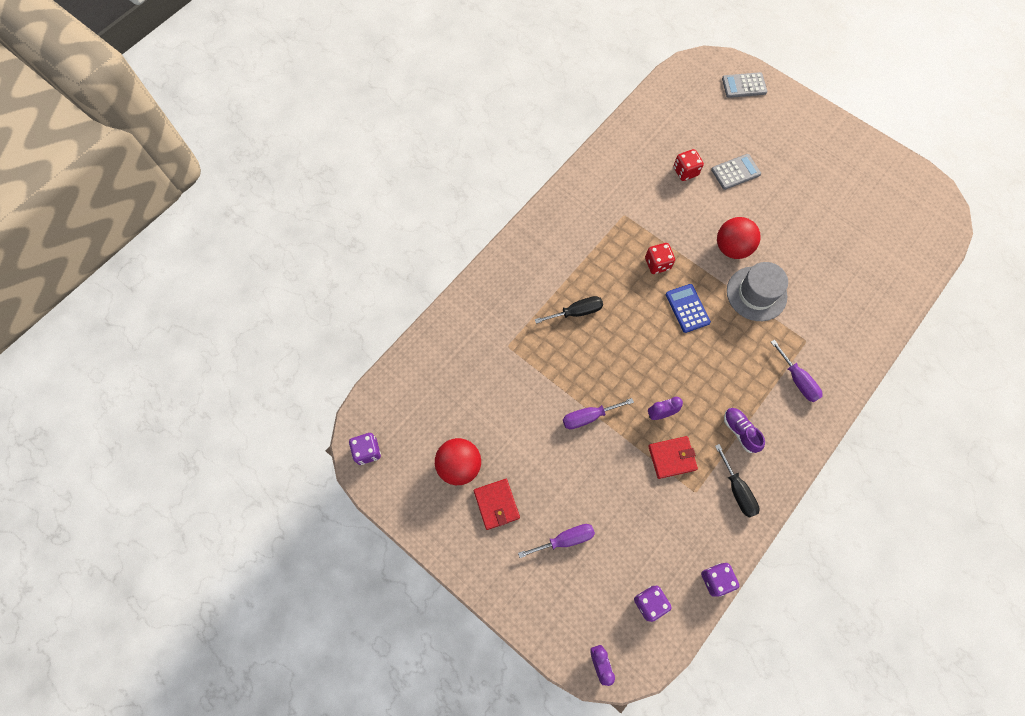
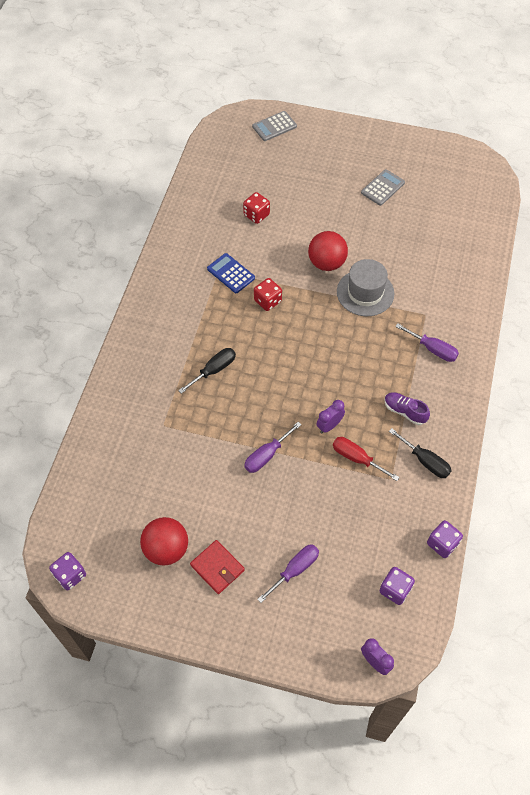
camera: 25 degrees left, 10 degrees down
red wallet [648,436,698,479] -> red screwdriver [333,437,400,481]
blue calculator [666,284,711,333] -> blue calculator moved to [207,253,255,293]
grey calculator [711,154,761,190] -> grey calculator moved to [361,169,405,206]

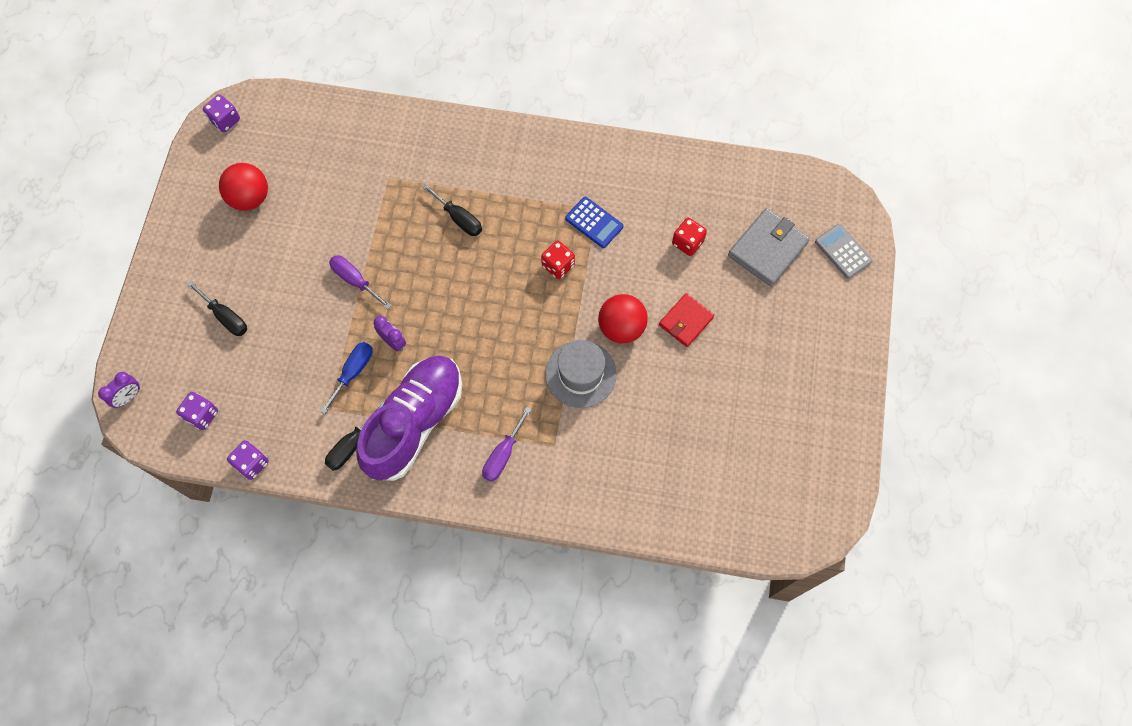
camera: 85 degrees right, 10 degrees up
red wallet [190,540,245,594] -> red wallet moved to [659,293,714,347]
blue calculator [207,253,255,293] -> blue calculator turned 90 degrees clockwise [565,197,624,248]
purple screwdriver [257,544,319,603] -> black screwdriver [187,281,247,336]
red screwdriver [333,437,400,481] -> blue screwdriver [320,342,373,414]
grey calculator [361,169,405,206] -> none
purple shoe [384,392,430,425] -> purple shoe [357,356,462,481], size x2.50
none -> grey wallet [728,208,810,287]

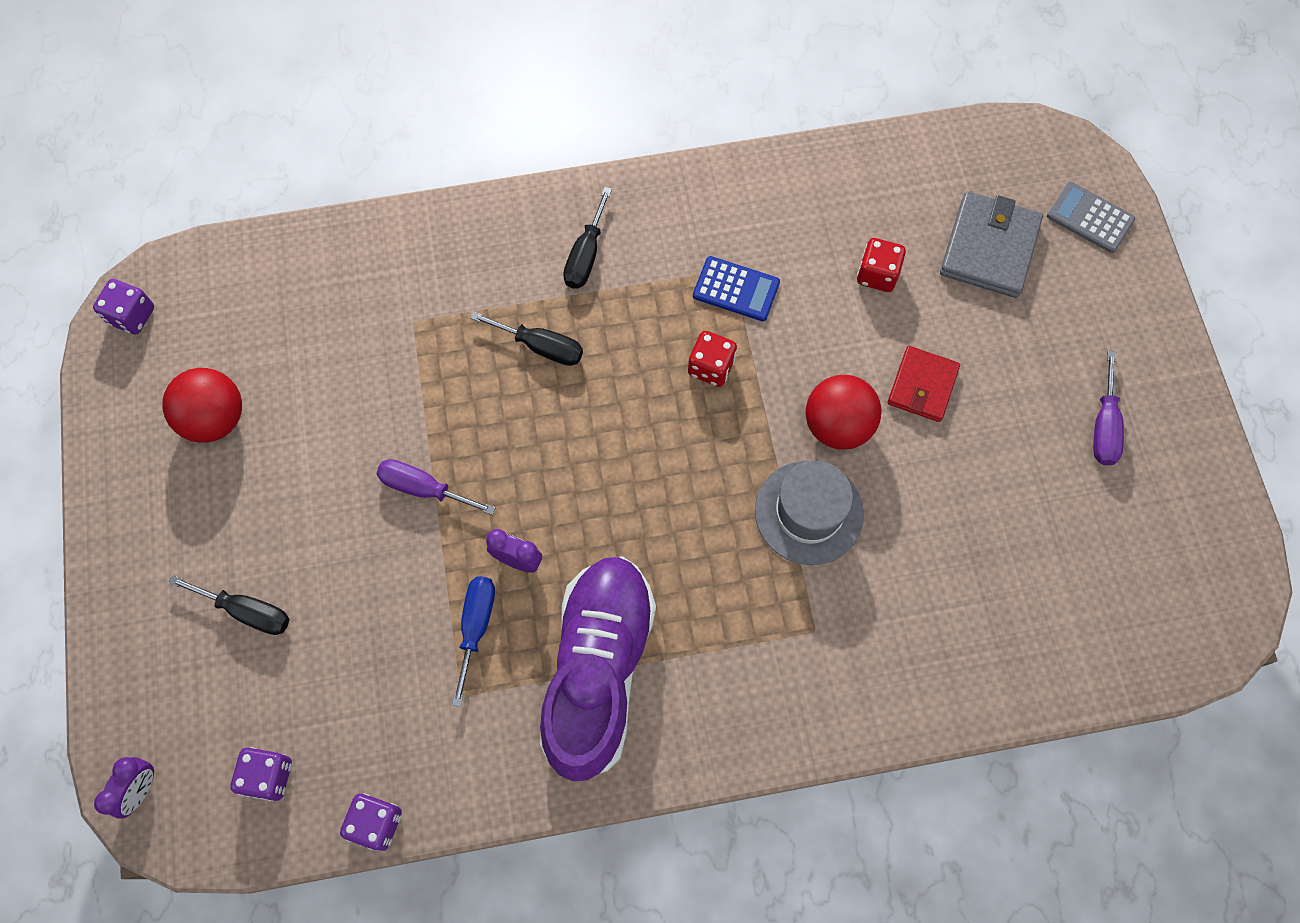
camera: 20 degrees left, 0 degrees up
black screwdriver [325,401,384,471] -> black screwdriver moved to [563,187,612,289]
purple screwdriver [482,407,532,482] -> purple screwdriver moved to [1093,351,1124,465]

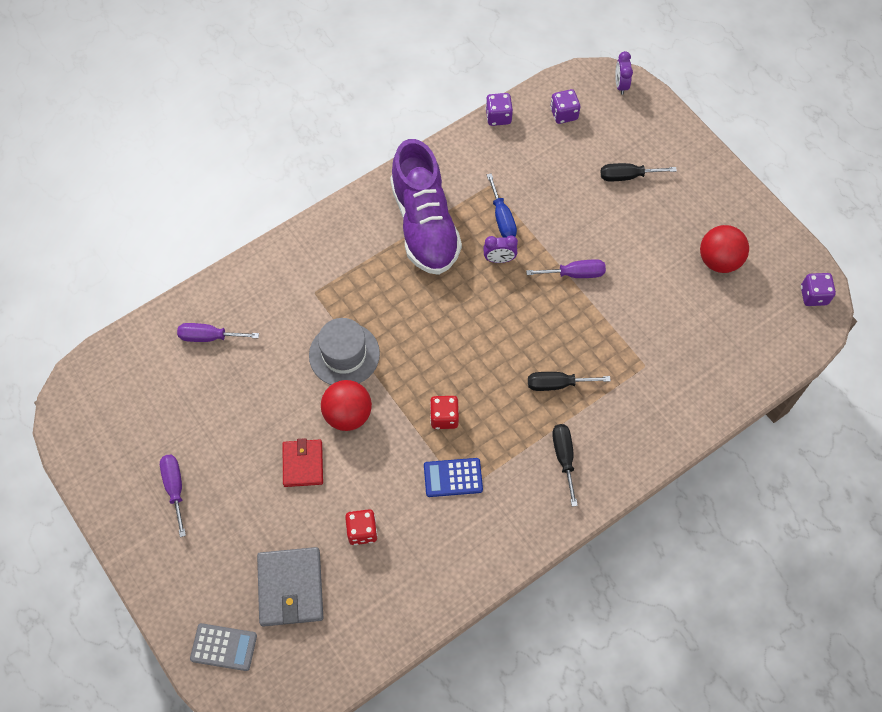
camera: 155 degrees right, 5 degrees down
none -> purple screwdriver [177,323,259,342]

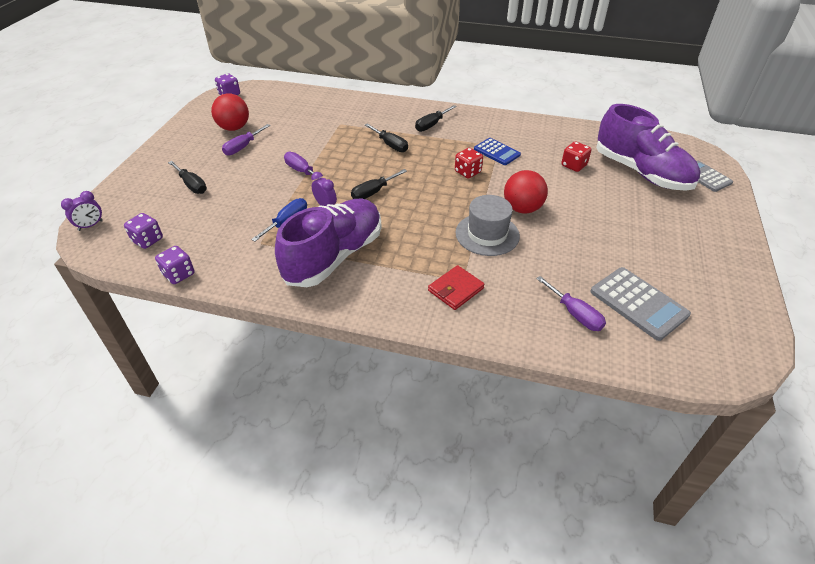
camera: 130 degrees left, 20 degrees down
purple screwdriver [160,455,186,537] -> purple screwdriver moved to [222,124,271,156]
grey wallet [257,547,323,627] -> purple shoe [596,104,701,191]
red wallet [282,438,323,487] -> red wallet moved to [428,265,485,310]
none -> black screwdriver [351,169,407,199]
none -> grey calculator [591,267,691,341]

